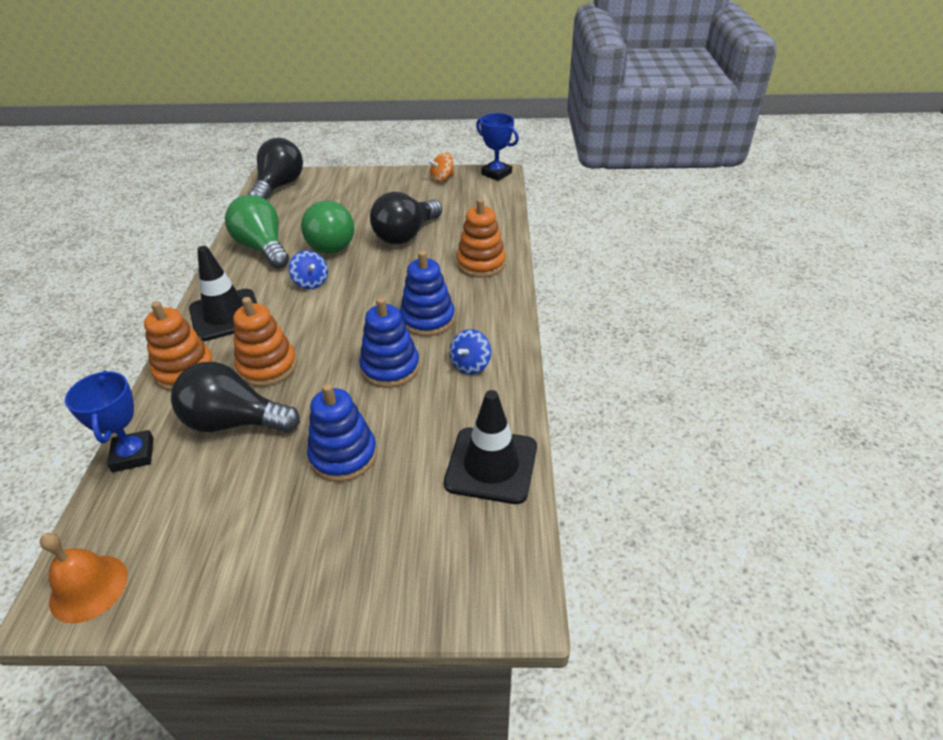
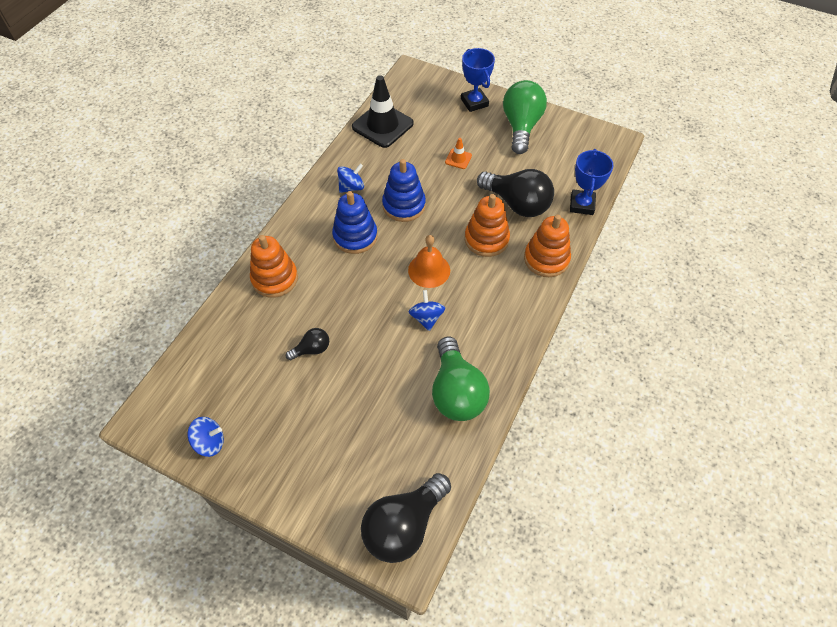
camera: 155 degrees left, 15 degrees up
orange bell [40,533,128,624] -> orange bell moved to [408,235,450,288]
black traffic cone [189,246,257,342] -> none
green light bulb [301,201,354,254] -> green light bulb moved to [503,80,547,154]
blue stacking toy [307,384,377,482] -> orange traffic cone [445,138,472,169]
black light bulb [370,192,442,244] -> black light bulb [286,328,329,361], size x0.49
orange spinning top [428,152,454,183] -> blue spinning top [188,417,224,457]
blue trophy [476,113,519,181] -> blue trophy moved to [461,48,495,112]

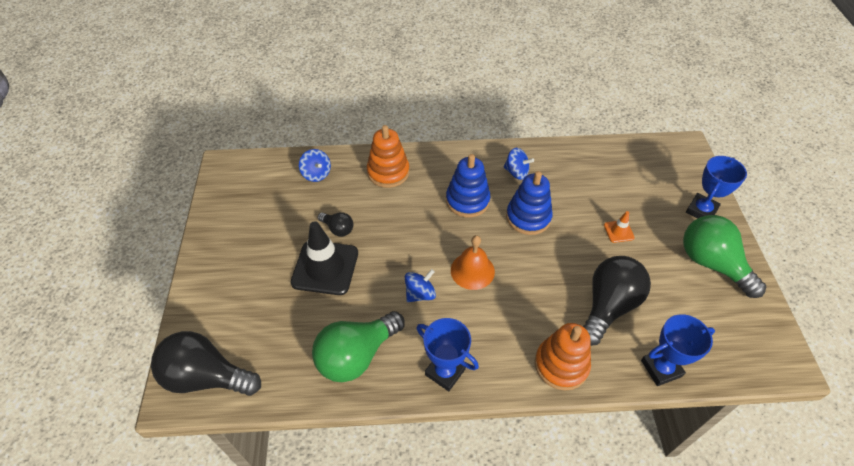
camera: 60 degrees right, 5 degrees down
blue spinning top [188,417,224,457] -> blue spinning top moved to [299,149,331,182]
black traffic cone [352,75,414,148] -> black traffic cone moved to [291,221,358,295]
orange stacking toy [465,194,510,257] -> none
black light bulb [477,169,554,217] -> black light bulb turned 150 degrees counterclockwise [583,256,651,346]
green light bulb [503,80,547,154] -> green light bulb turned 105 degrees counterclockwise [683,215,766,298]
none -> blue trophy [416,318,479,391]

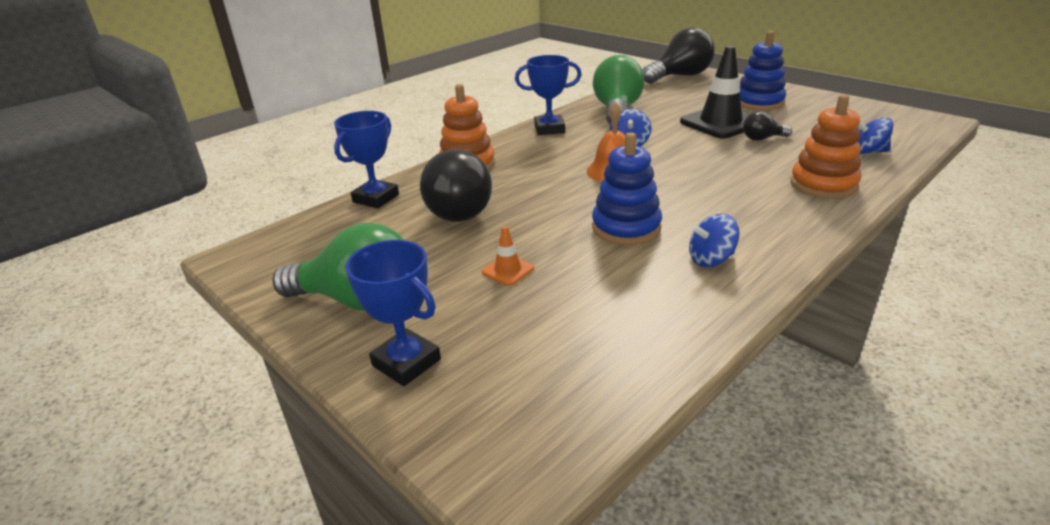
camera: 140 degrees right, 20 degrees down
blue stacking toy [446,154,490,217] -> blue stacking toy moved to [740,31,786,111]
blue trophy [686,156,747,218] -> blue trophy turned 45 degrees counterclockwise [345,240,441,386]

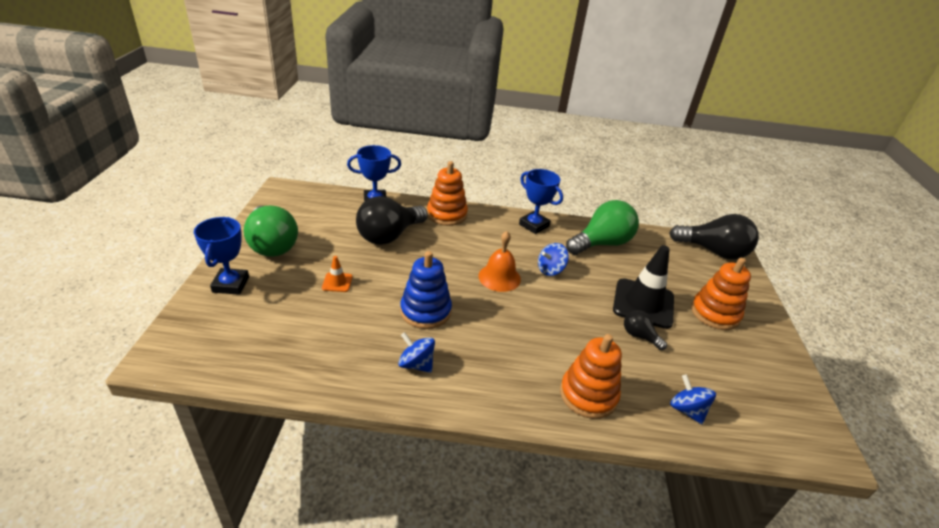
camera: 45 degrees right, 5 degrees up
blue stacking toy [740,31,786,111] -> orange stacking toy [691,258,751,330]

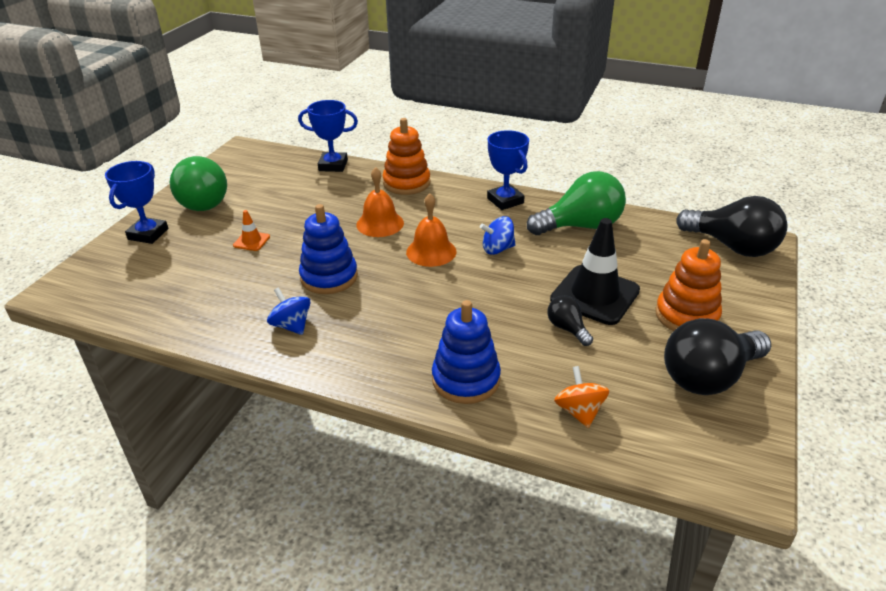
camera: 20 degrees right, 0 degrees up
black light bulb [356,196,428,245] -> black light bulb moved to [664,318,771,395]
orange stacking toy [560,334,622,419] -> blue stacking toy [432,300,501,404]
blue spinning top [670,374,716,424] -> orange spinning top [554,366,609,428]
none -> orange bell [356,167,404,237]

